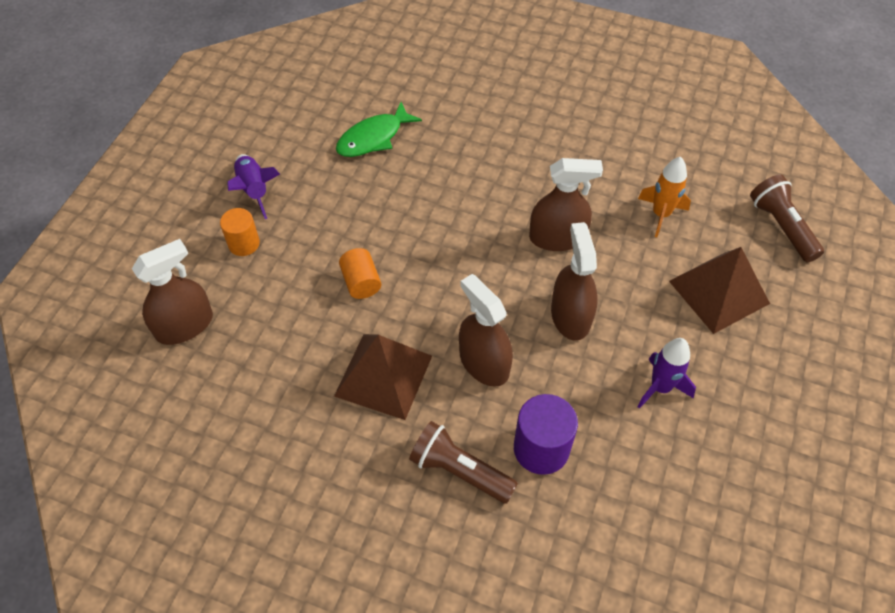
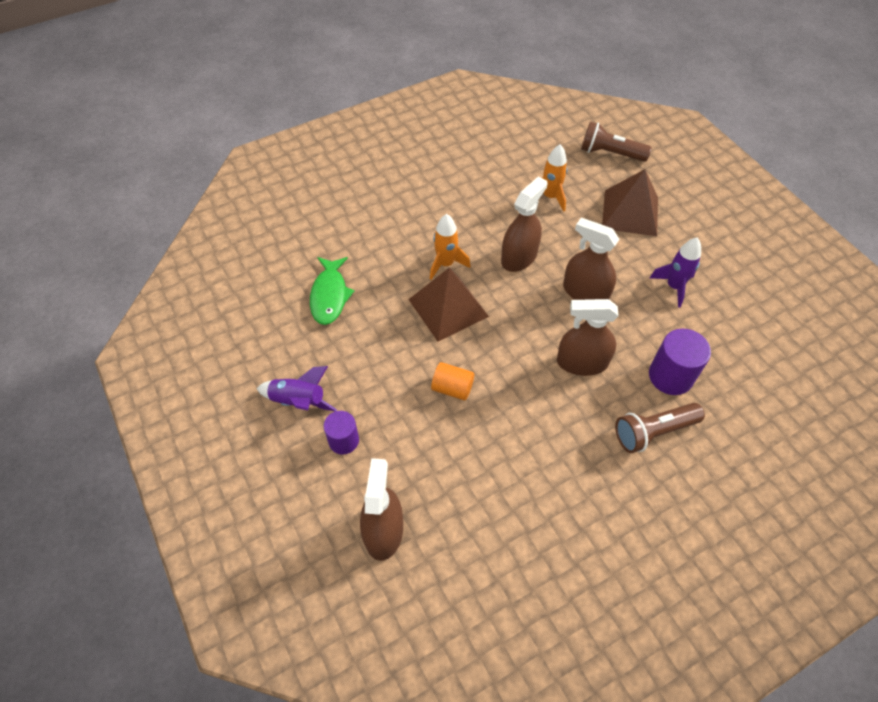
camera: 50 degrees left, 0 degrees up
orange cylinder [220,208,260,256] -> purple cylinder [324,411,359,455]
brown pyramid [334,334,432,420] -> brown pyramid moved to [408,268,489,341]
none -> orange rocket [430,214,471,280]

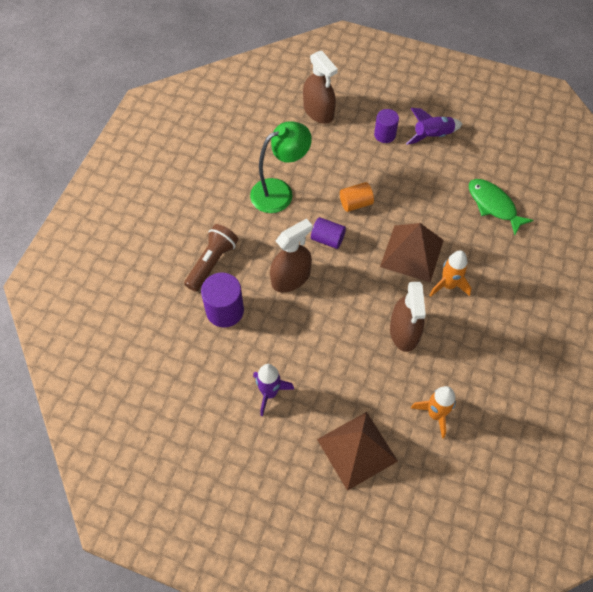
camera: 140 degrees right, 5 degrees up
brown spray bottle [563,217,619,300] -> none
brown flashlight [581,121,652,162] -> none
none -> green lamp [250,121,312,213]
none -> purple cylinder [311,217,346,249]

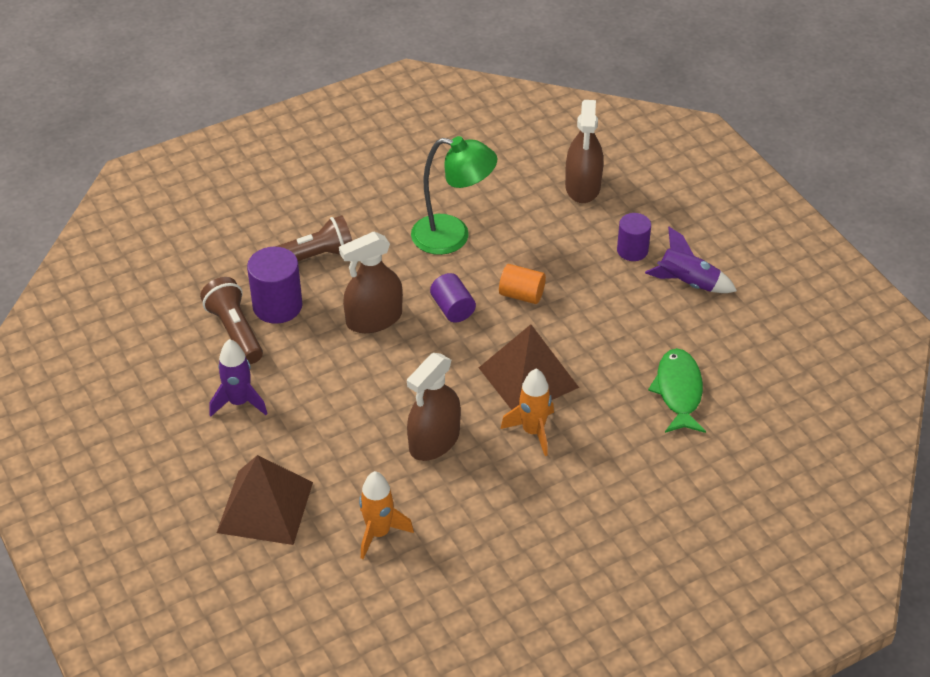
camera: 40 degrees right, 15 degrees down
brown spray bottle [270,218,312,292] -> brown spray bottle turned 150 degrees clockwise [339,231,403,333]
none -> brown flashlight [200,277,263,364]

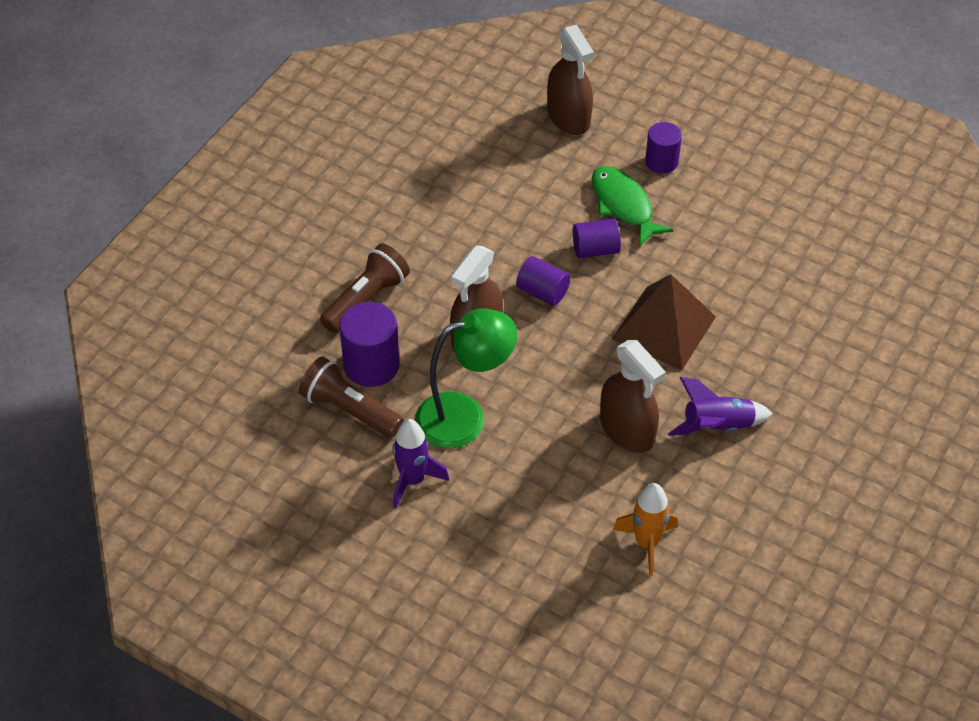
camera: 30 degrees left, 5 degrees up
brown pyramid [217,455,313,545] -> none
brown spray bottle [407,353,461,461] -> brown spray bottle turned 45 degrees counterclockwise [600,340,666,453]
green lamp [411,136,497,255] -> green lamp moved to [415,308,517,449]
orange cylinder [499,264,546,304] -> purple cylinder [573,219,621,258]
orange rocket [500,369,554,456] -> none
purple rocket [645,227,737,293] -> purple rocket moved to [668,377,773,436]
green fish [648,348,706,433] -> green fish moved to [592,166,673,247]

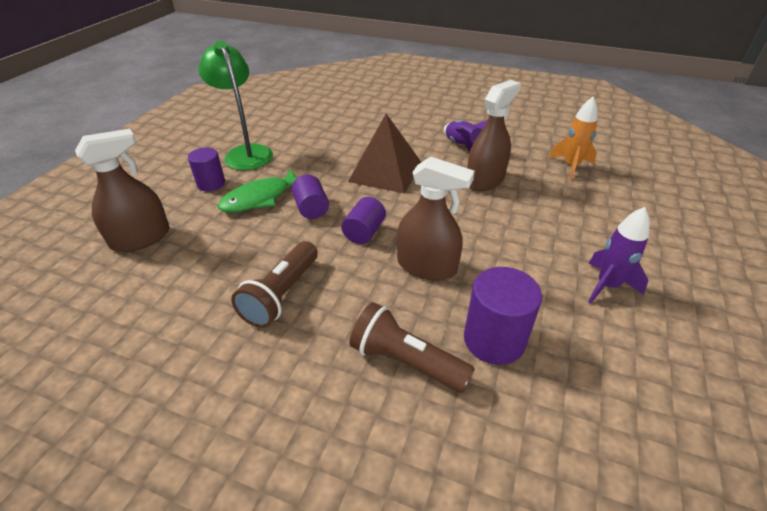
camera: 100 degrees left, 10 degrees down
brown flashlight [299,356,404,438] -> brown flashlight moved to [231,241,318,328]
green lamp [415,308,517,449] -> green lamp moved to [198,41,273,170]

